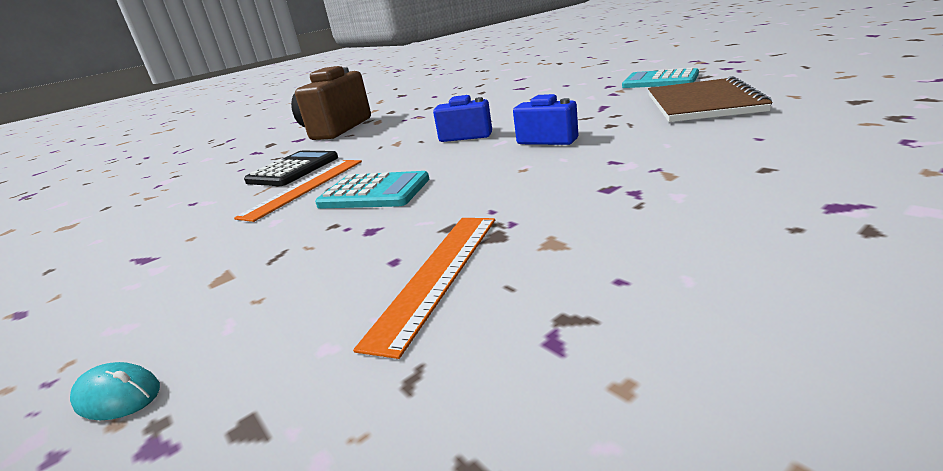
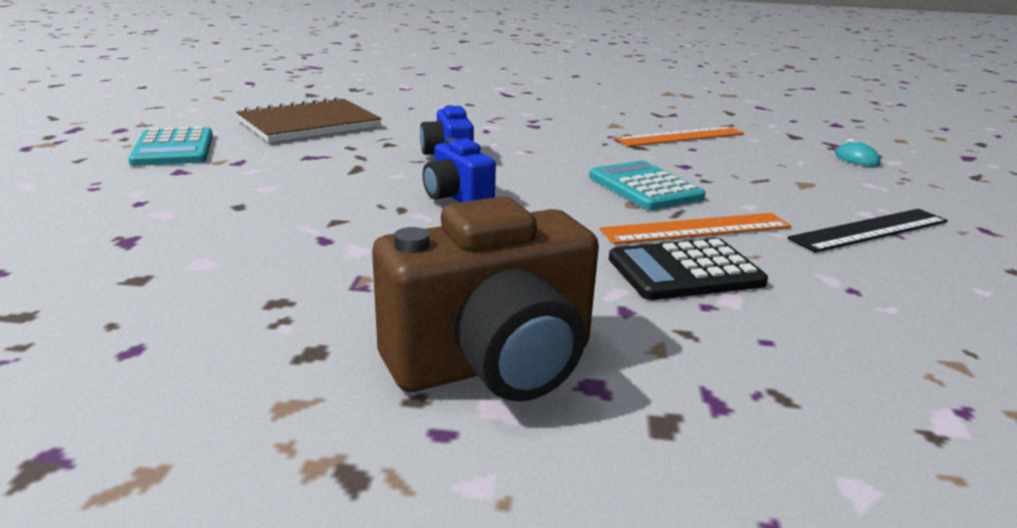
camera: 140 degrees left, 0 degrees up
none -> black ruler [788,209,948,253]

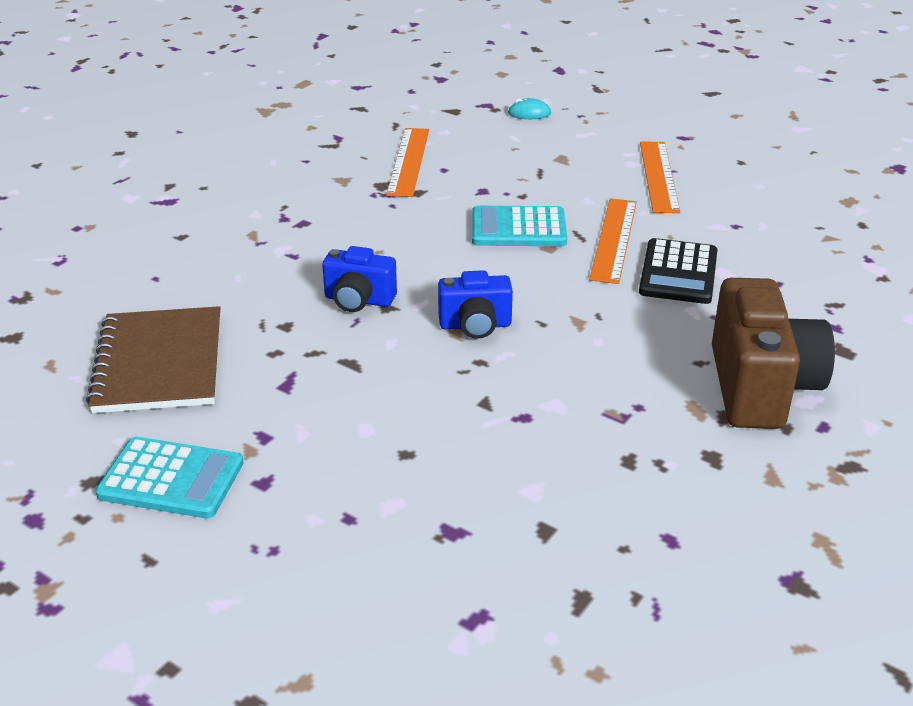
camera: 60 degrees left, 10 degrees up
black ruler [788,209,948,253] -> orange ruler [640,141,680,213]

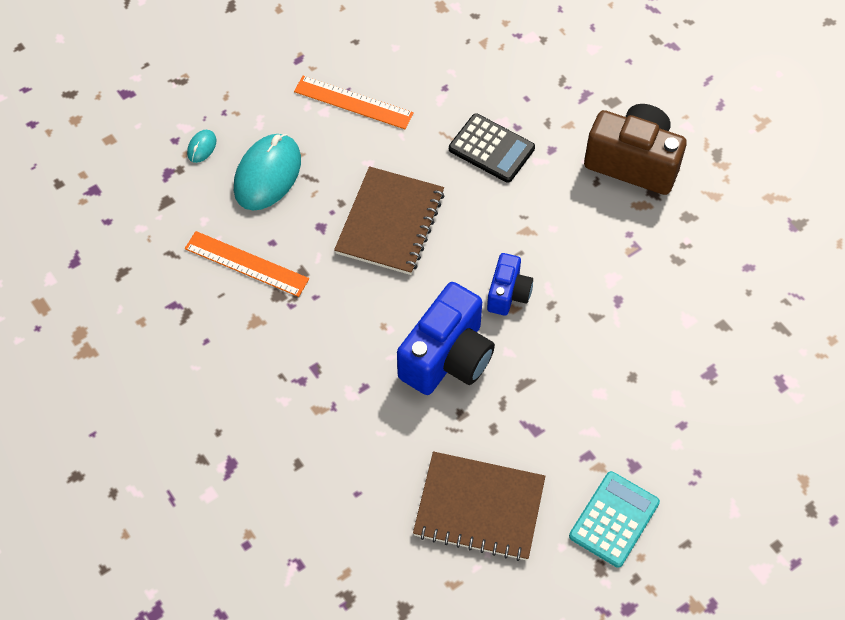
camera: 70 degrees left, 25 degrees up
blue camera [322,246,397,312] -> blue camera [397,282,495,395], size x1.80
turquoise calculator [472,206,567,246] -> brown notebook [334,166,445,275]
orange ruler [589,198,637,284] -> none
none -> turquoise mouse [234,134,301,211]

